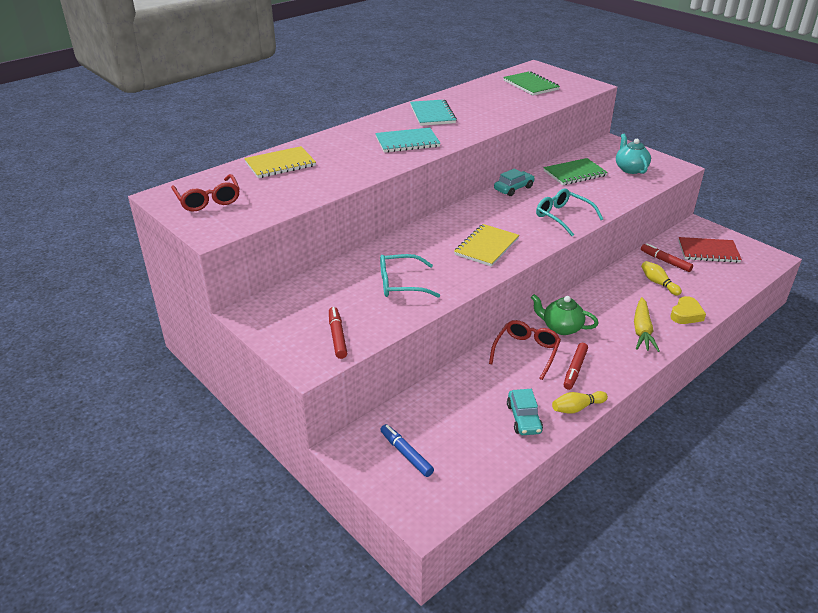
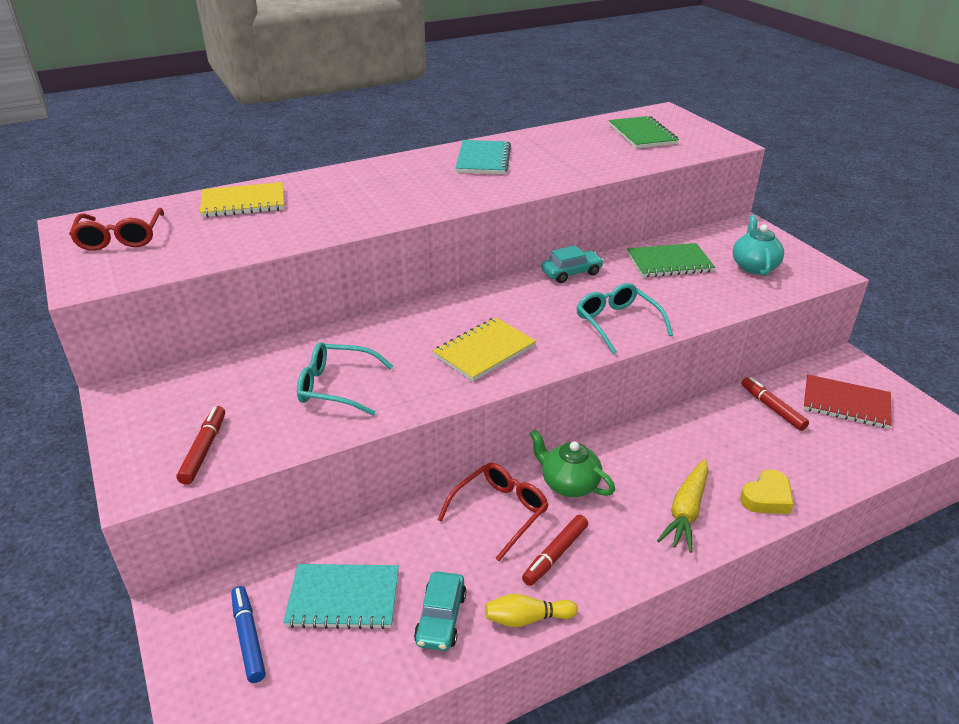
camera: 15 degrees right, 0 degrees up
turquoise notebook [375,128,440,153] -> turquoise notebook moved to [283,564,399,629]
yellow bowling pin [641,261,682,296] -> none

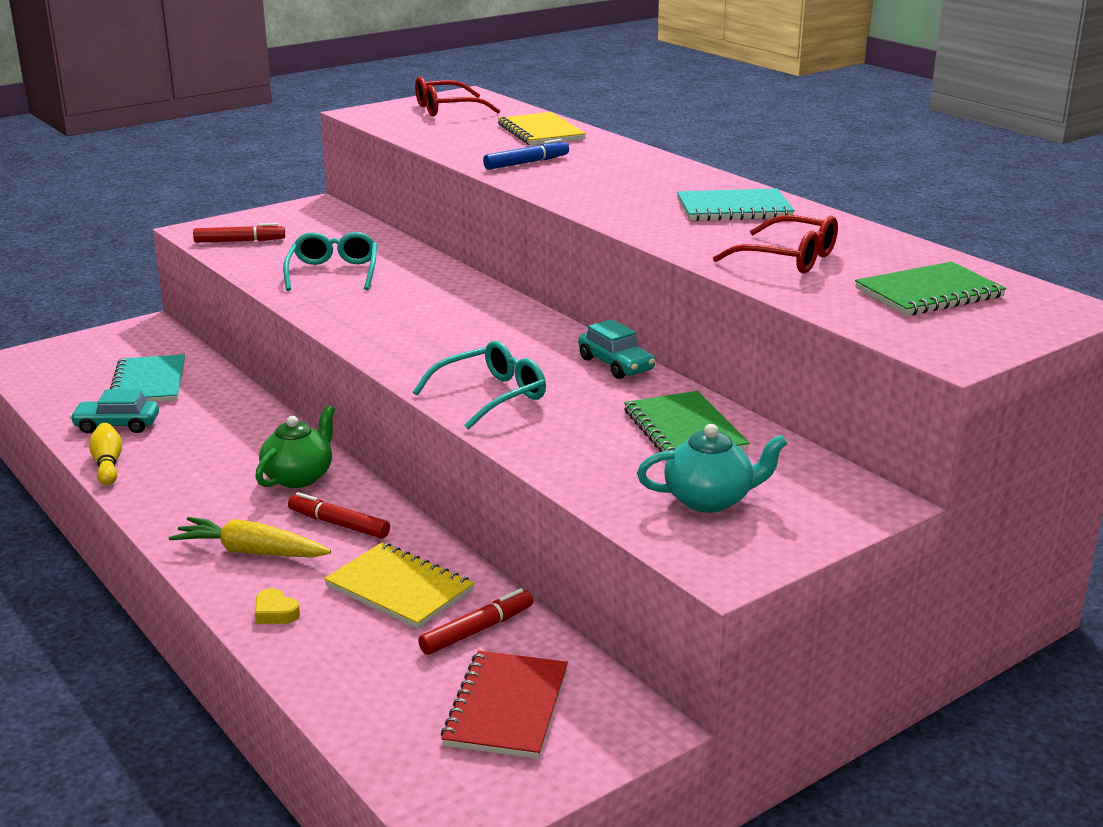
camera: 80 degrees right, 10 degrees down
blue marker [231,586,266,683] -> blue marker moved to [483,139,569,170]
yellow notebook [433,317,536,381] -> yellow notebook moved to [324,542,474,629]
red glasses [438,463,549,561] -> red glasses moved to [713,215,838,274]
red marker [522,515,588,586] -> red marker moved to [288,492,390,539]
yellow heart [740,470,794,514] -> yellow heart [255,588,300,624], size x0.65

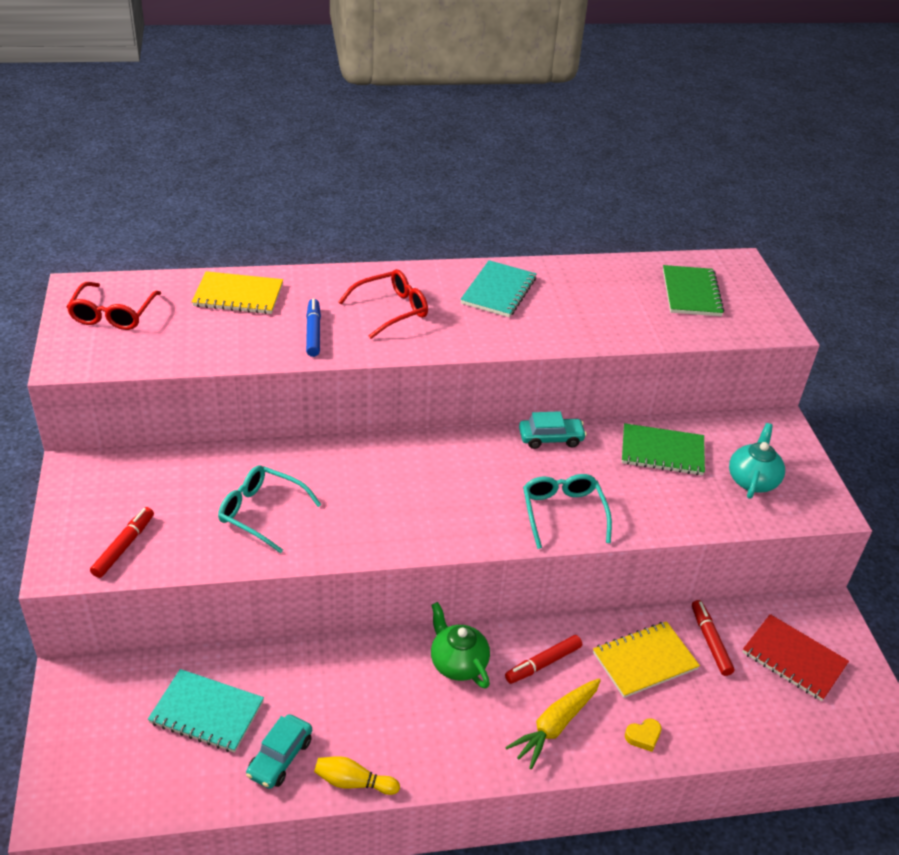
camera: 65 degrees left, 15 degrees up
red glasses [713,215,838,274] -> red glasses moved to [338,269,428,339]

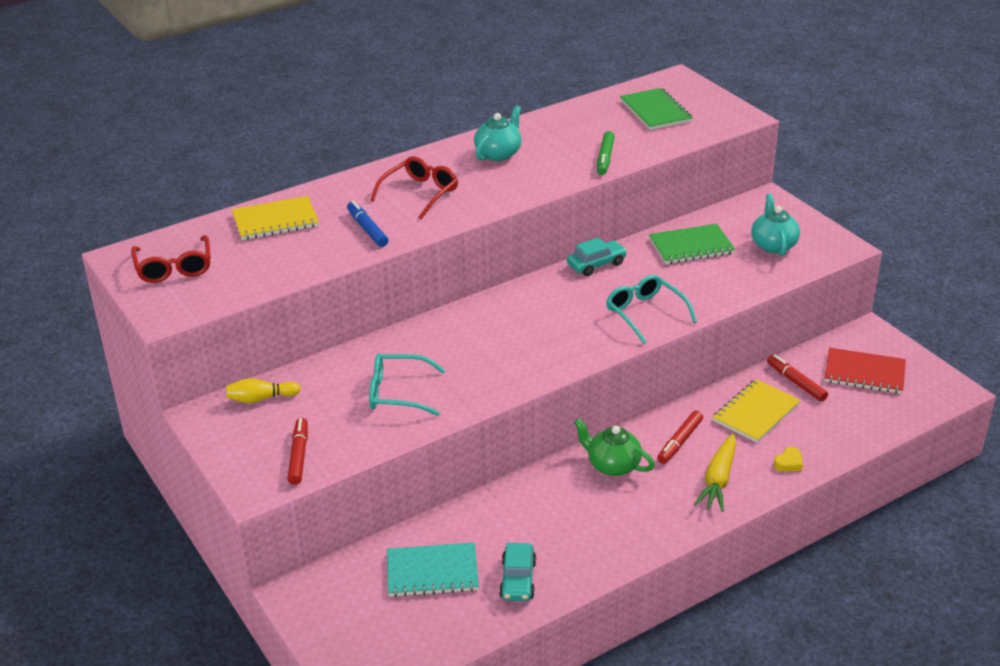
camera: 20 degrees left, 5 degrees down
yellow bowling pin [314,756,400,795] -> yellow bowling pin moved to [226,378,301,403]
turquoise notebook [460,260,536,317] -> turquoise teapot [474,105,522,161]
none -> green marker [597,131,615,175]

